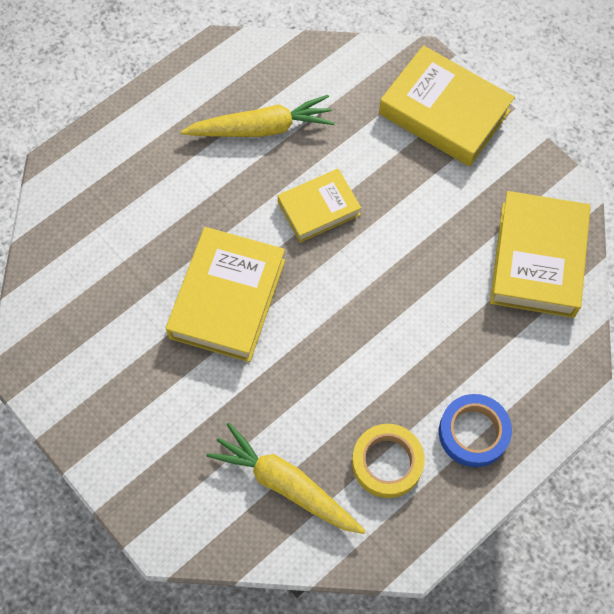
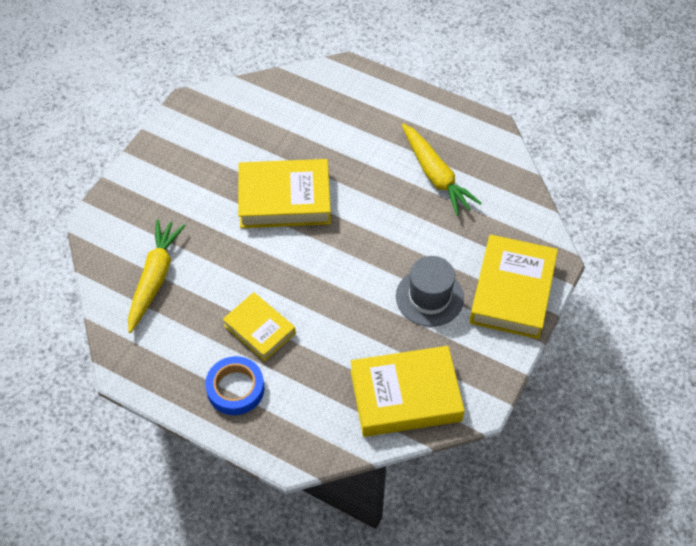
camera: 70 degrees right, 10 degrees down
yellow book [278,169,361,243] -> yellow book moved to [223,292,296,362]
yellow tape [352,424,425,498] -> none
none -> grey hat [396,256,464,327]

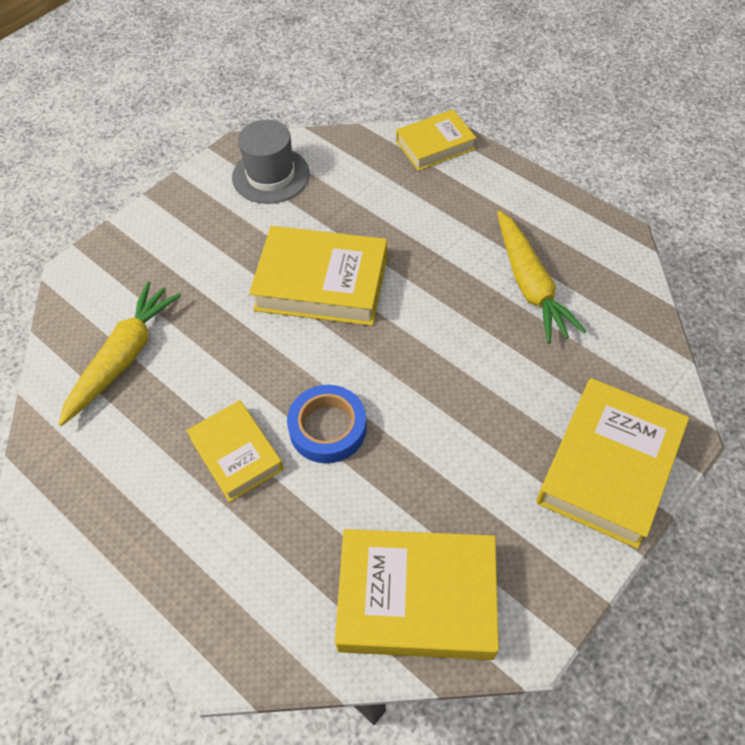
camera: 15 degrees right, 0 degrees up
blue tape [205,356,264,415] -> blue tape moved to [287,385,367,463]
grey hat [396,256,464,327] -> grey hat moved to [232,120,310,204]
none -> yellow book [396,109,476,171]

